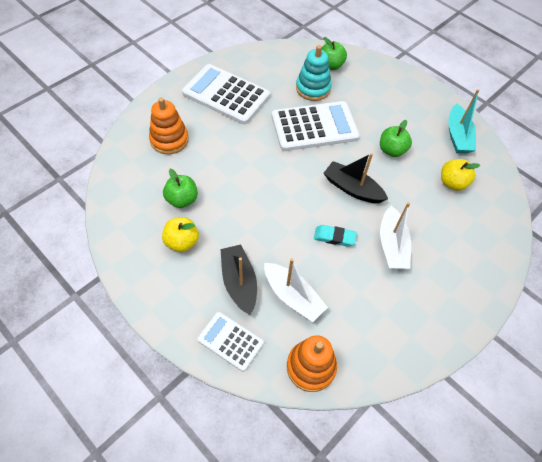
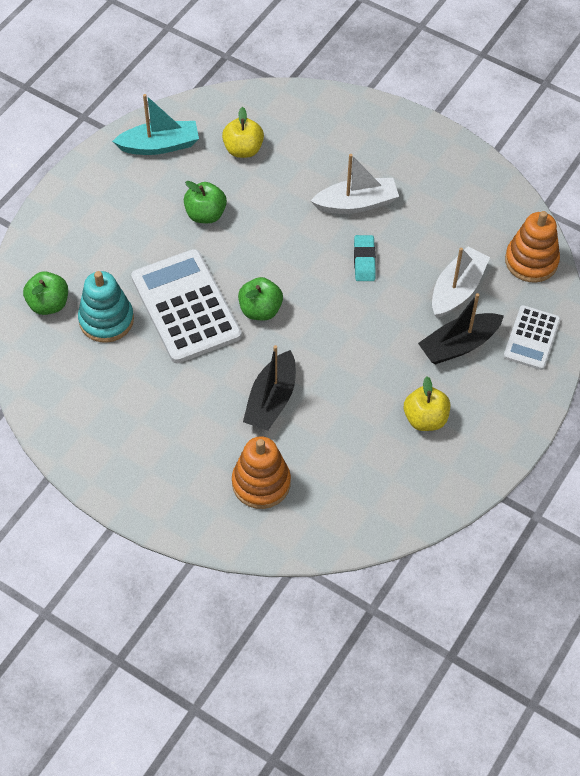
camera: 100 degrees left, 0 degrees up
green apple [163,169,198,208] -> green apple moved to [238,277,283,321]
white calculator [182,64,270,124] -> none
black boat [324,153,388,203] -> black boat moved to [243,345,296,431]

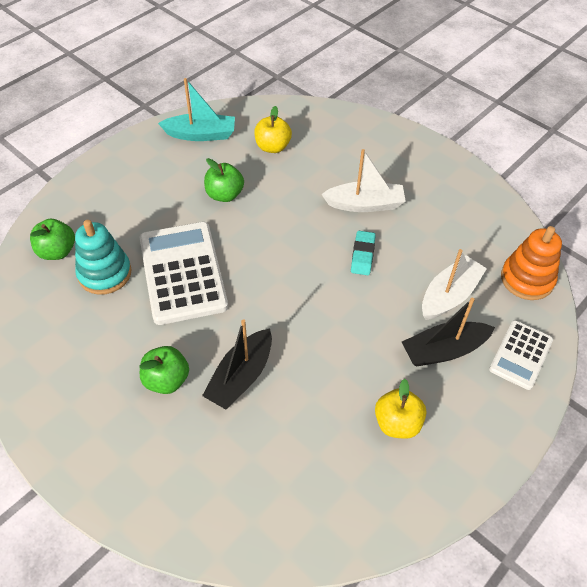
camera: 10 degrees right, 5 degrees down
orange stacking toy [232,437,291,509] -> none
green apple [238,277,283,321] -> green apple moved to [139,346,189,394]

